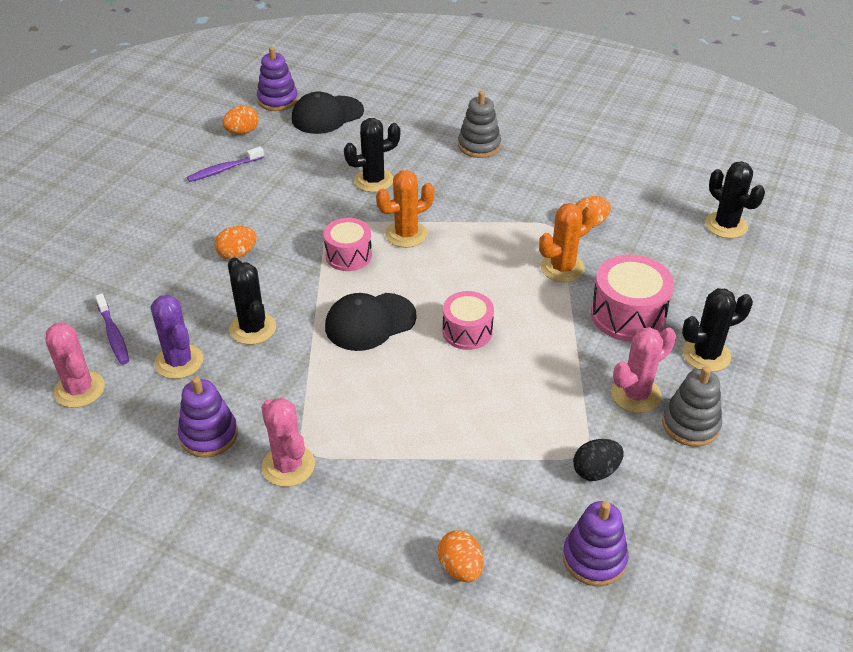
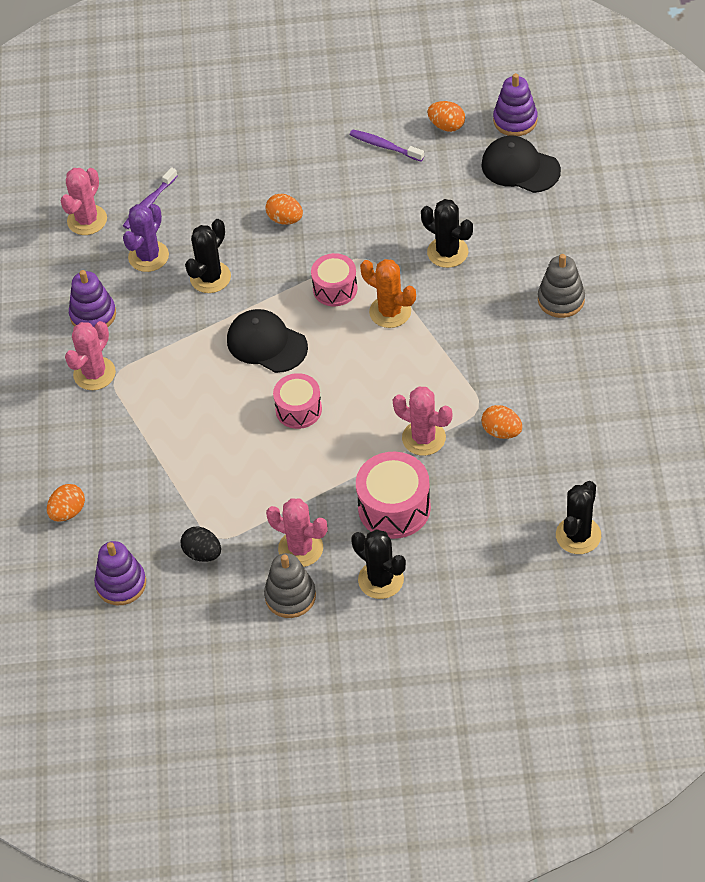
camera: 65 degrees right, 10 degrees up
orange cactus [539,203,596,283] -> pink cactus [393,387,452,456]

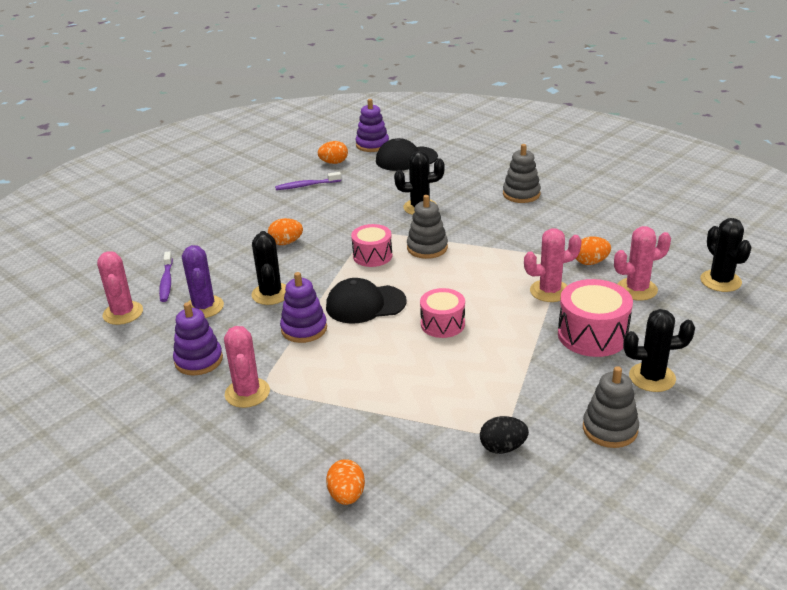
camera: 45 degrees left, 20 degrees down
purple stacking toy [94,541,146,605] -> purple stacking toy moved to [280,272,327,343]
pink cactus [266,498,328,567] -> pink cactus moved to [614,226,671,300]
orange cactus [360,259,416,328] -> grey stacking toy [407,195,448,259]

